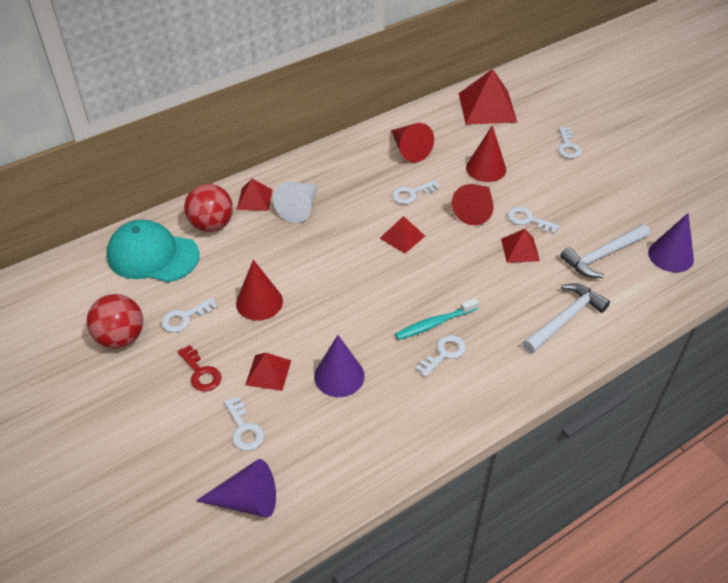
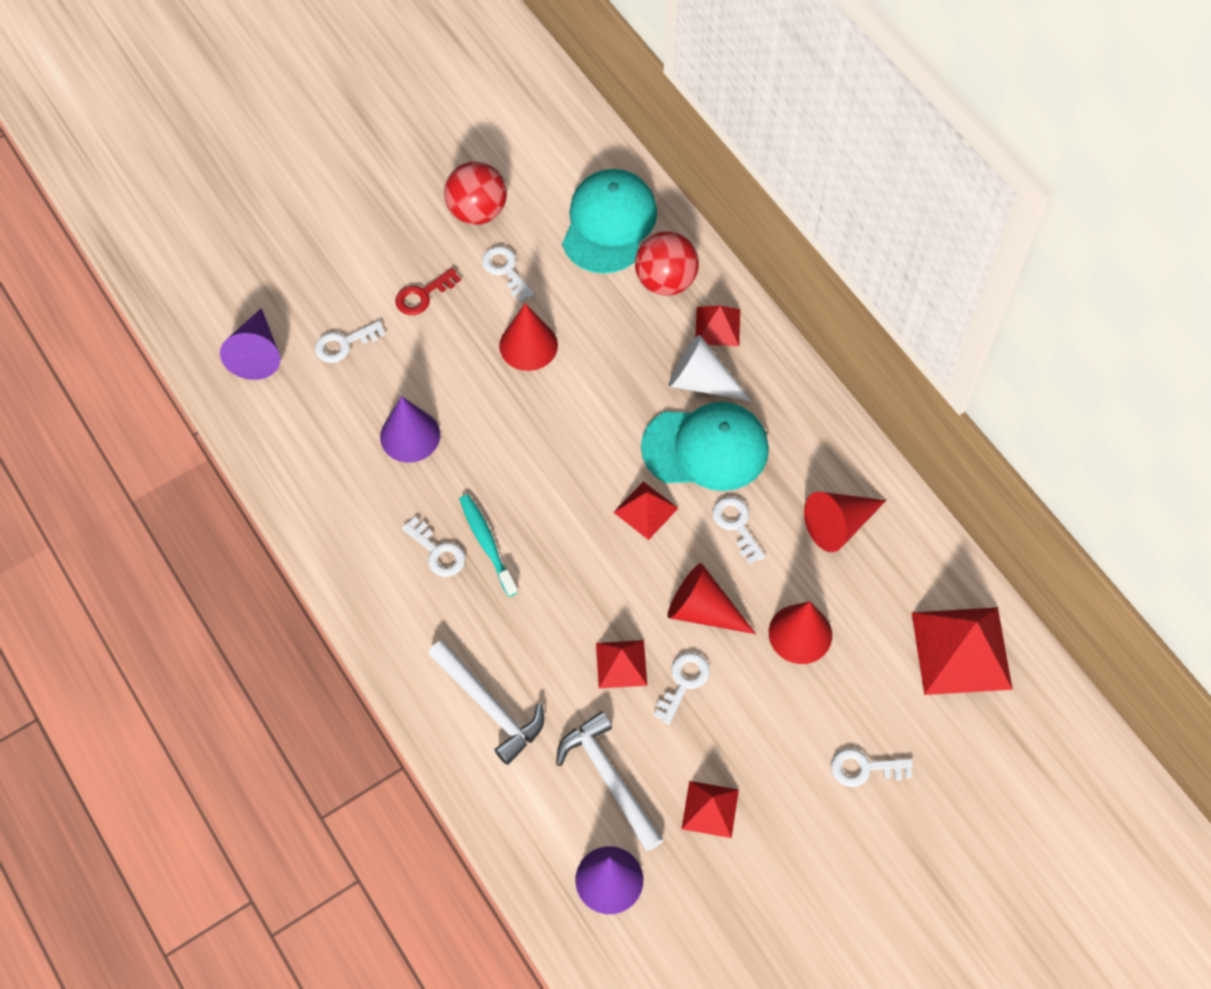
camera: 90 degrees right, 15 degrees up
red pyramid [245,353,291,391] -> red pyramid moved to [682,781,739,838]
none -> turquoise cap [641,402,769,491]

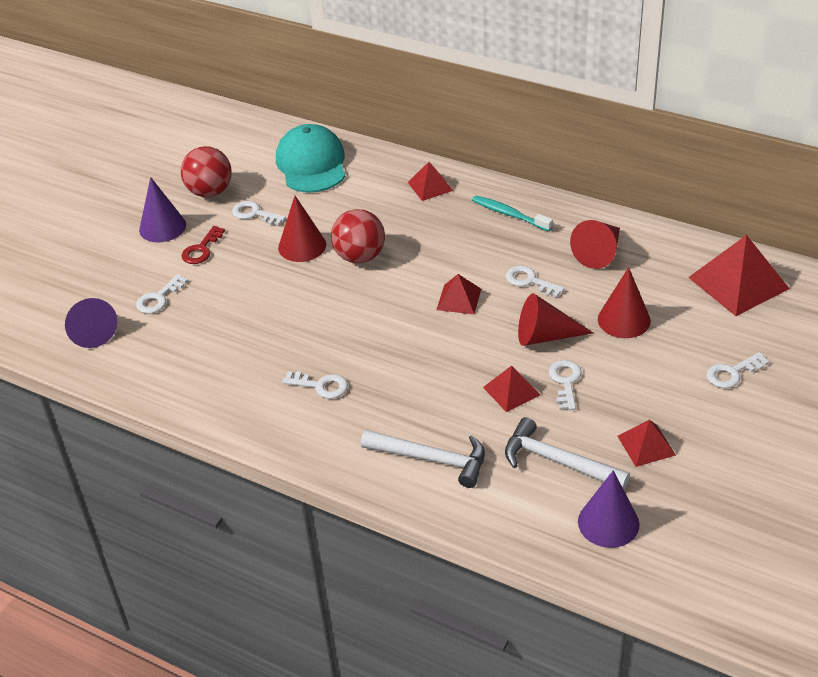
camera: 25 degrees left, 20 degrees down
purple cone [380,396,440,463] -> purple cone moved to [139,177,186,242]
turquoise toothbrush [459,494,518,597] -> turquoise toothbrush moved to [472,196,553,232]
red ball [635,231,699,296] -> red ball moved to [331,209,385,263]
turquoise cap [641,402,769,491] -> none
white cone [668,335,751,401] -> none

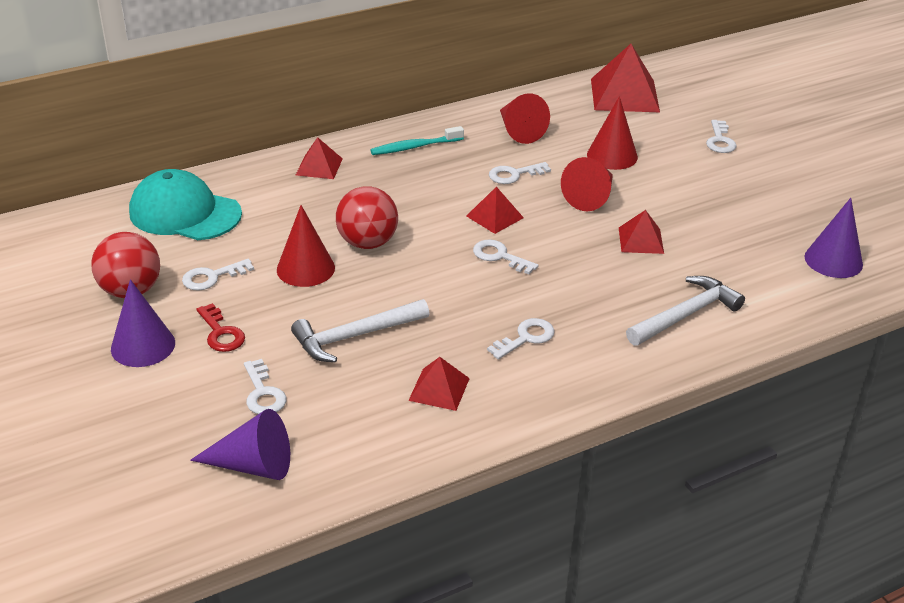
camera: 60 degrees left, 5 degrees down
white hammer [505,417,630,489] -> white hammer moved to [291,299,429,362]
white key [549,360,582,410] -> white key moved to [473,239,539,274]
red pyramid [618,420,676,467] -> red pyramid moved to [408,357,470,411]

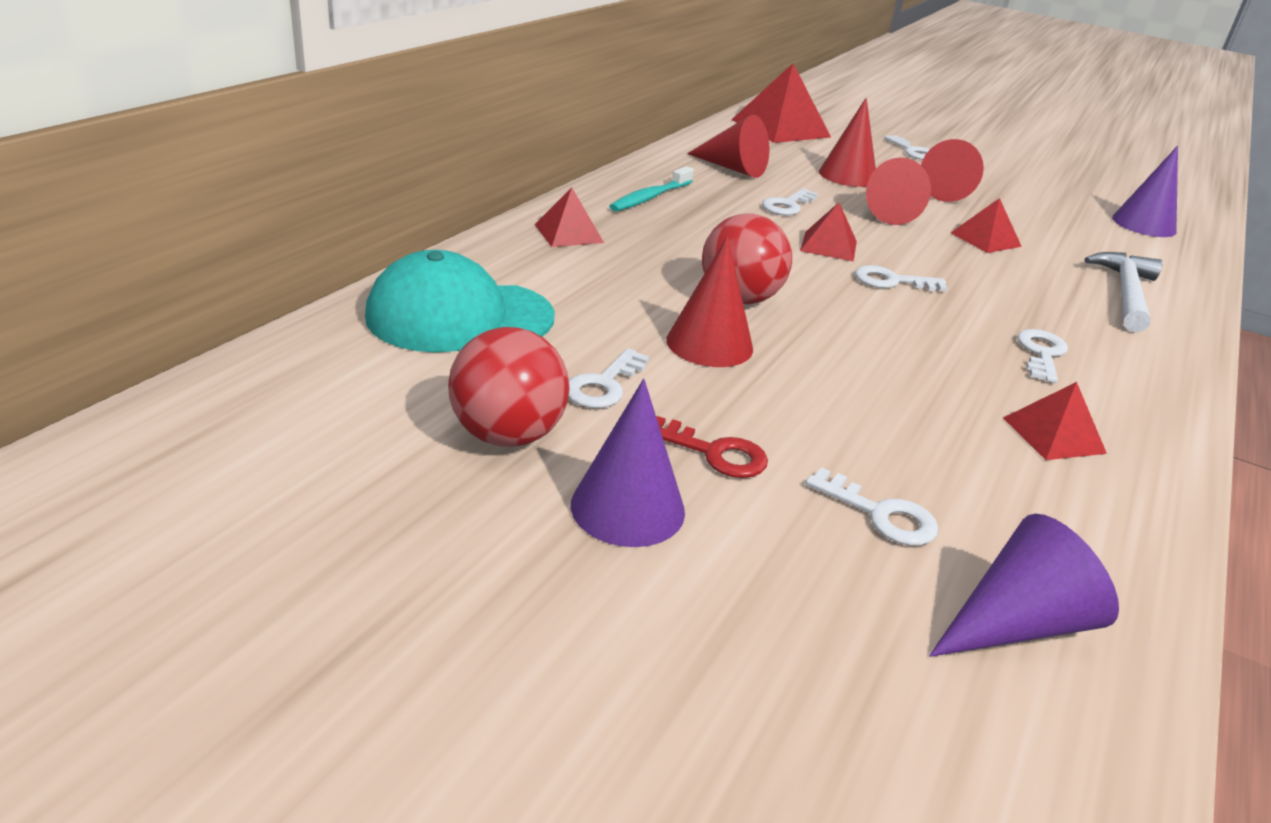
camera: 35 degrees left, 5 degrees down
white hammer [291,299,429,362] -> none
none -> red cone [921,139,984,202]

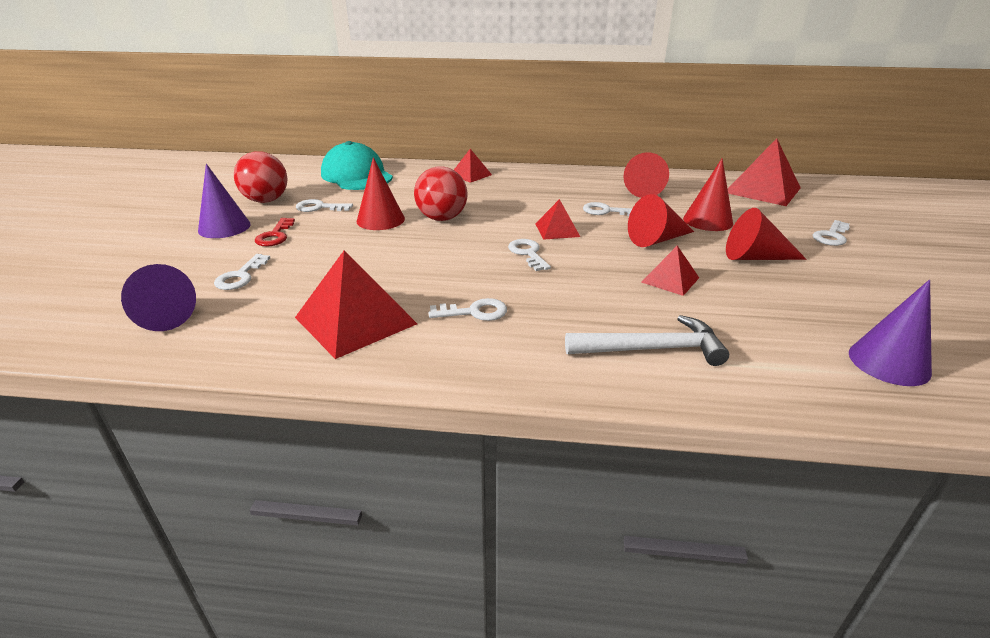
camera: 70 degrees right, 0 degrees up
turquoise toothbrush [609,166,694,211] -> none
red pyramid [1003,382,1107,460] -> red pyramid [295,250,417,359], size x1.82

